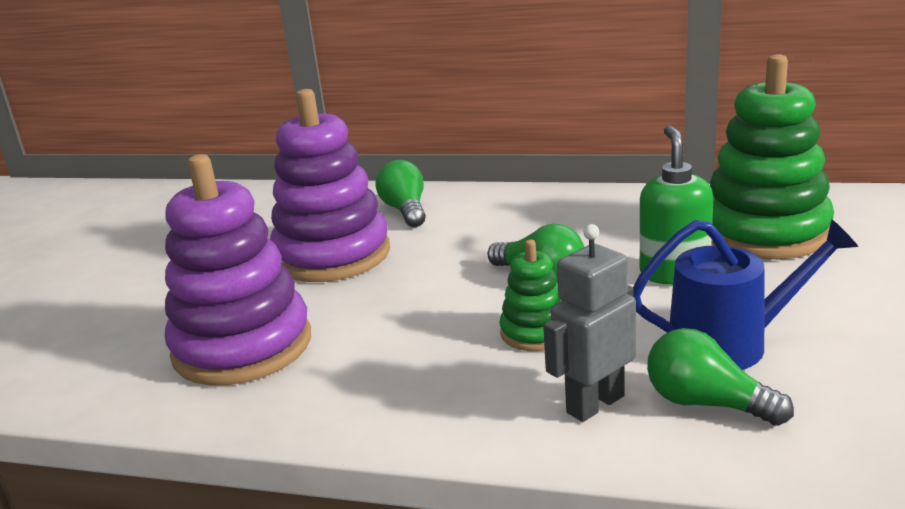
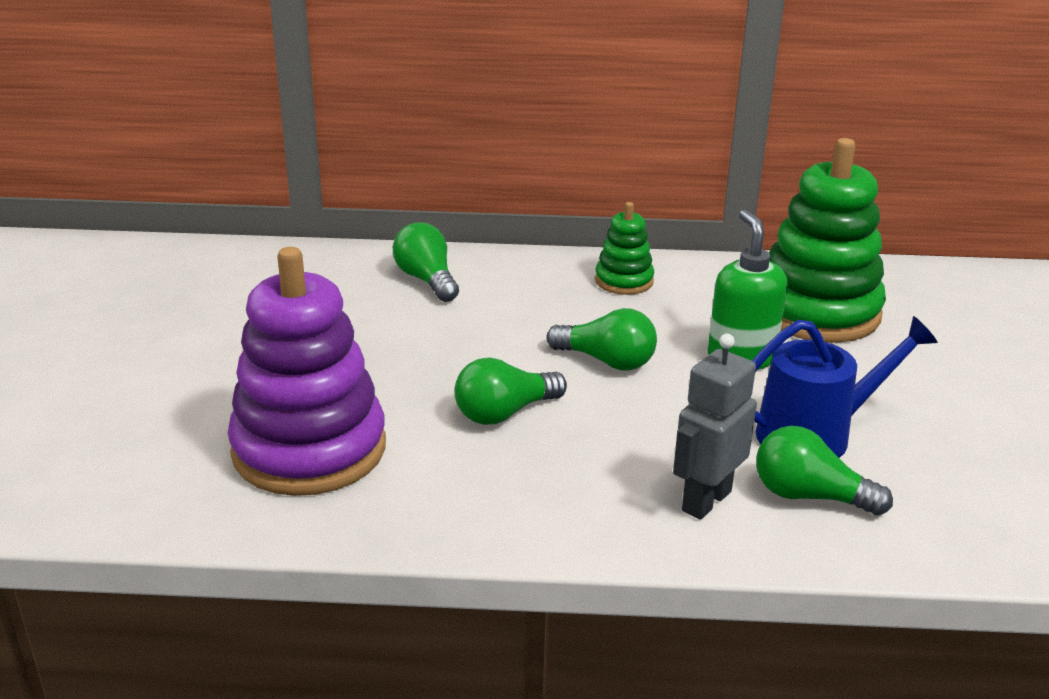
camera: 15 degrees left, 5 degrees up
purple stacking toy [270,89,390,282] -> none
green stacking toy [500,239,563,351] -> green stacking toy moved to [595,202,654,295]
none -> green light bulb [454,357,567,425]

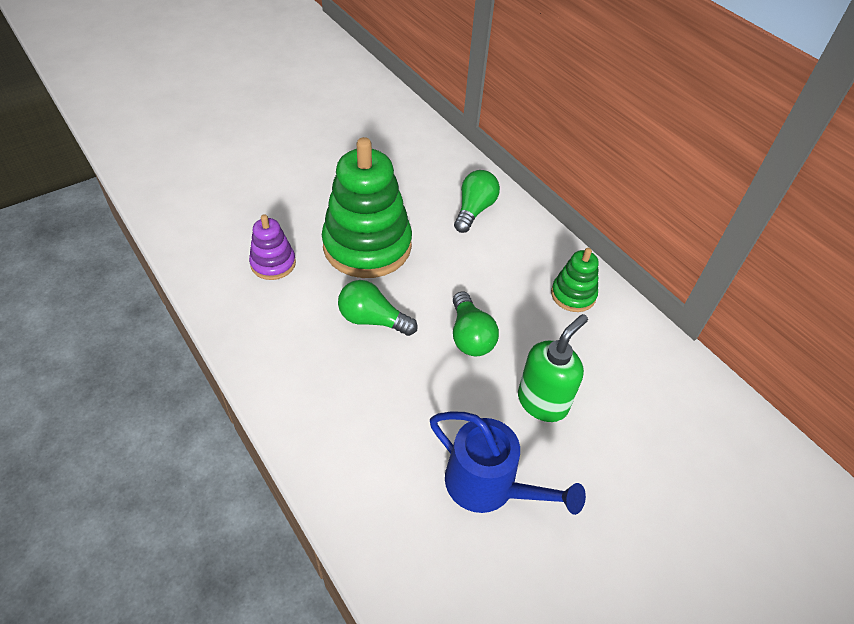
camera: 50 degrees right, 20 degrees up
purple stacking toy [228,247,386,496] -> purple stacking toy [249,214,296,280], size x0.49
grey robot [673,334,757,520] -> none
green light bulb [756,426,893,516] -> none
green stacking toy [769,138,886,343] -> green stacking toy moved to [322,137,412,278]

